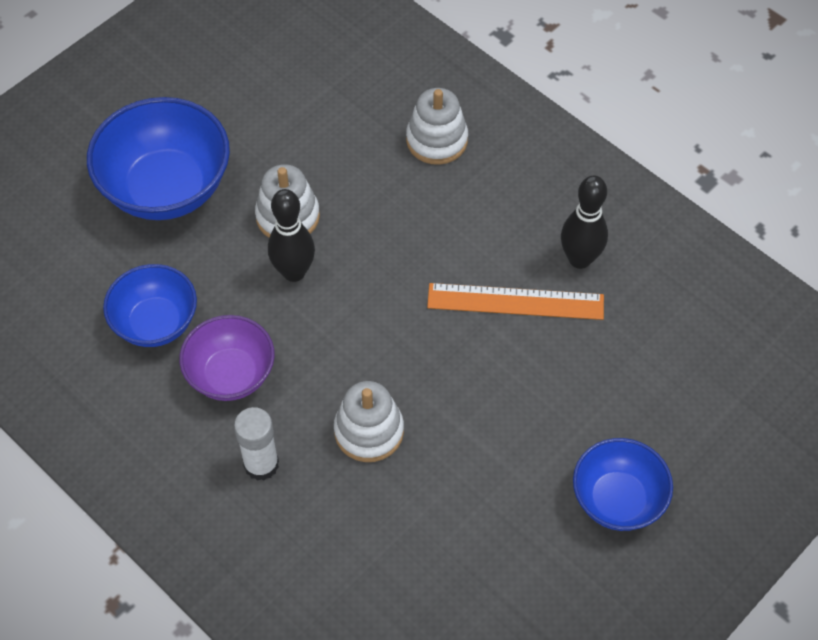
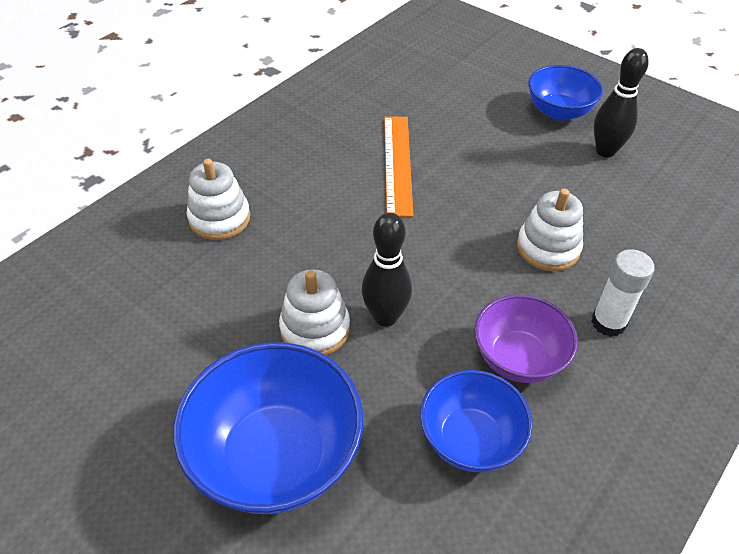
camera: 95 degrees left, 10 degrees down
black bowling pin [561,175,608,269] -> black bowling pin moved to [594,48,649,157]

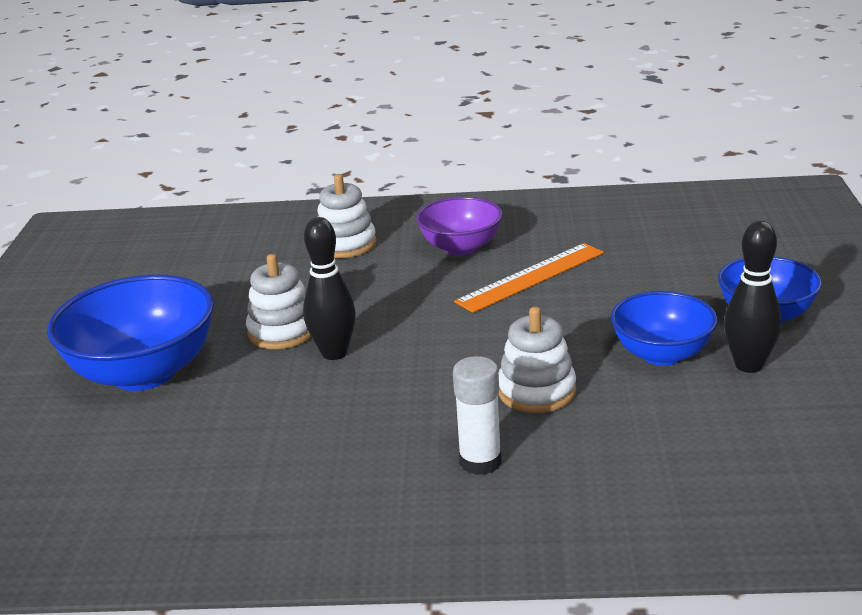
camera: 55 degrees right, 20 degrees down
blue bowl [420,370,533,472] -> blue bowl moved to [611,291,717,366]
purple bowl [474,294,578,383] -> purple bowl moved to [416,197,503,256]

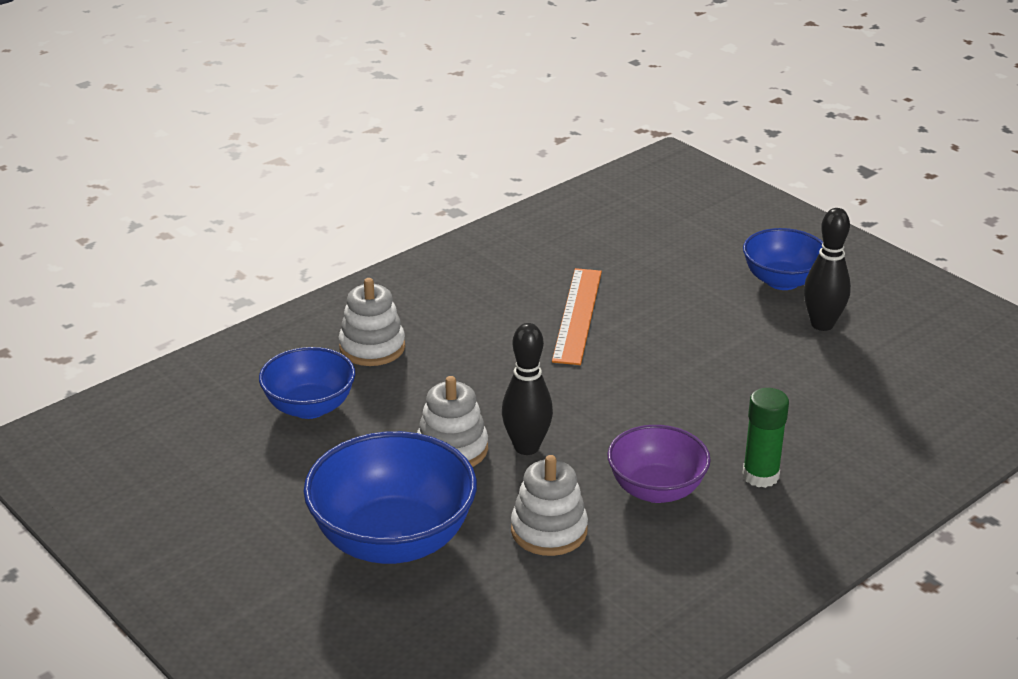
camera: 45 degrees left, 5 degrees up
purple bowl [416,197,503,256] -> purple bowl moved to [607,425,711,503]
white glue stick [453,356,502,475] -> green glue stick [743,388,789,488]
white stacking toy [498,307,576,413] -> white stacking toy moved to [511,455,588,556]
blue bowl [611,291,717,366] -> blue bowl moved to [259,347,355,419]

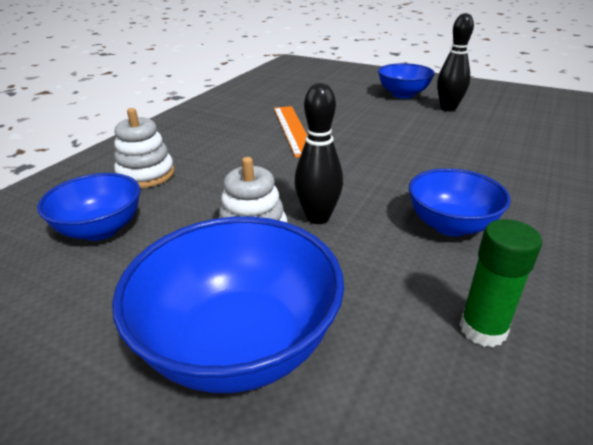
camera: 20 degrees left, 0 degrees up
white stacking toy [511,455,588,556] -> none
purple bowl [607,425,711,503] -> blue bowl [409,168,511,236]
green glue stick [743,388,789,488] -> green glue stick moved to [459,219,542,347]

